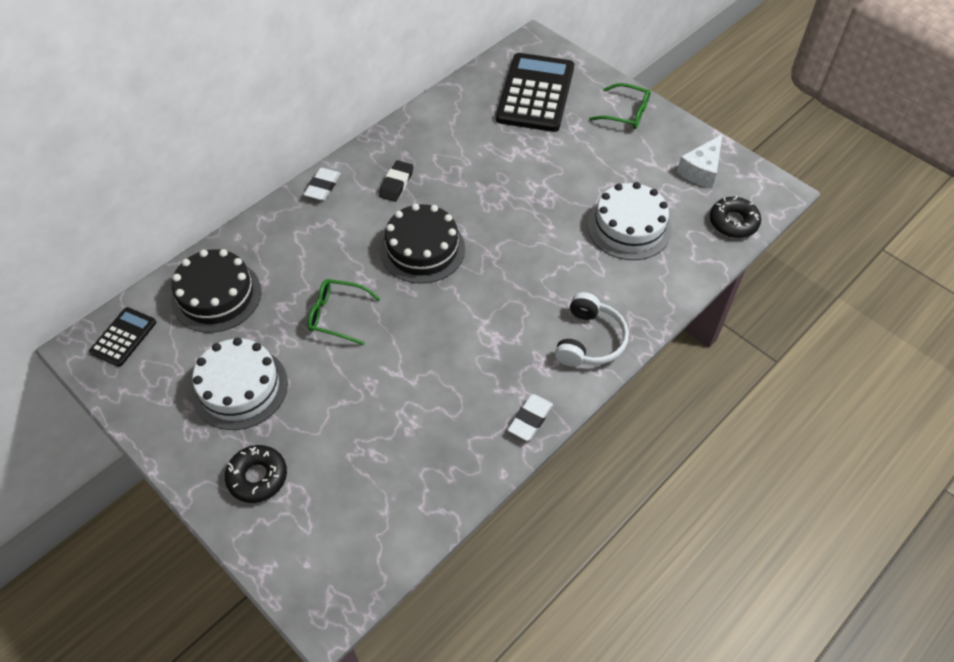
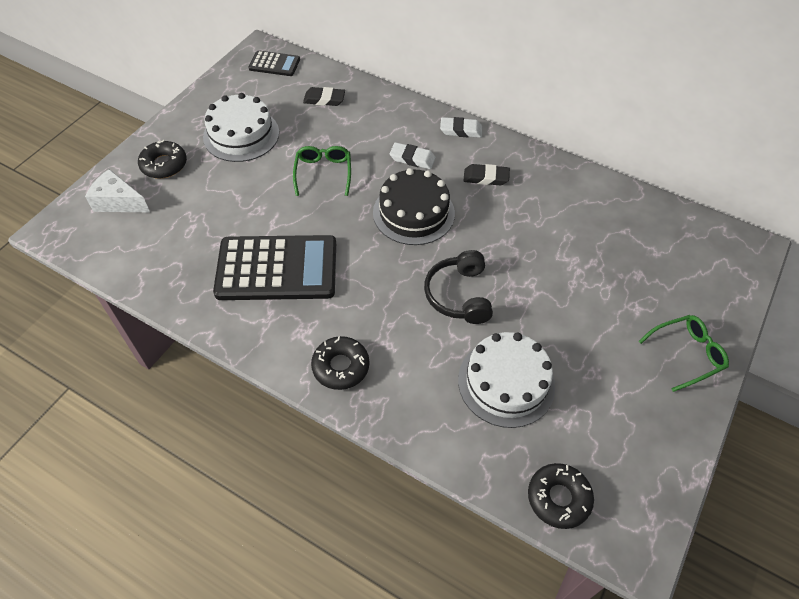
camera: 75 degrees right, 0 degrees up
black cake [172,249,261,333] -> black eraser [303,87,345,106]
black calculator [496,53,574,132] -> black calculator moved to [213,235,336,300]
white eraser [508,394,553,441] -> white eraser moved to [390,142,436,169]
white headphones [555,292,629,367] -> black donut [311,336,369,390]
green glasses [589,83,650,129] -> green glasses turned 120 degrees counterclockwise [638,315,729,392]
white cheese [677,135,722,188] -> white cheese moved to [85,169,150,212]
none -> black headphones [424,250,493,324]

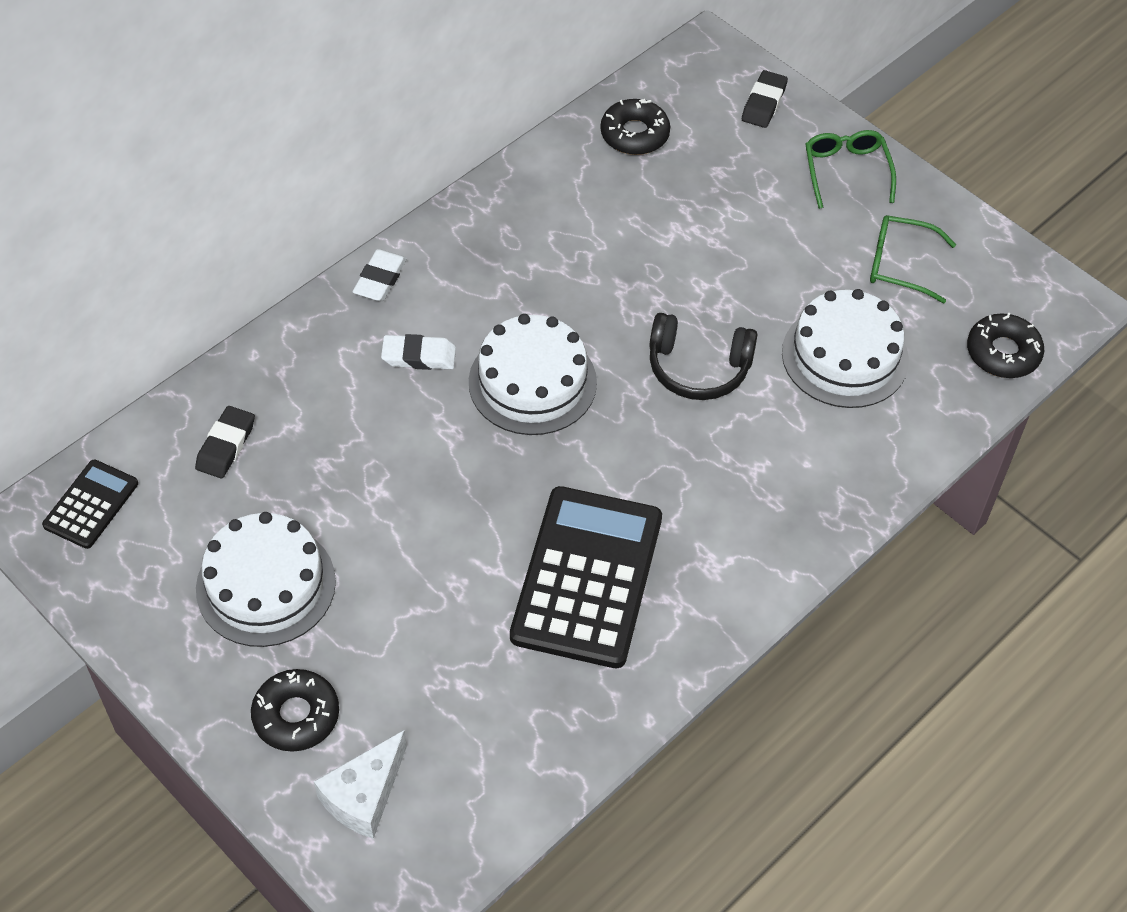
camera: 75 degrees left, 0 degrees up
green glasses [293,146,351,196] -> green glasses moved to [870,215,956,303]
black donut [311,336,369,390] -> black donut moved to [600,99,670,155]
black cake [373,168,455,245] -> white cake [469,314,597,435]
white eraser [390,142,436,169] -> white eraser turned 60 degrees clockwise [381,334,456,370]
black eraser [463,164,510,186] -> black eraser moved to [742,70,788,128]

